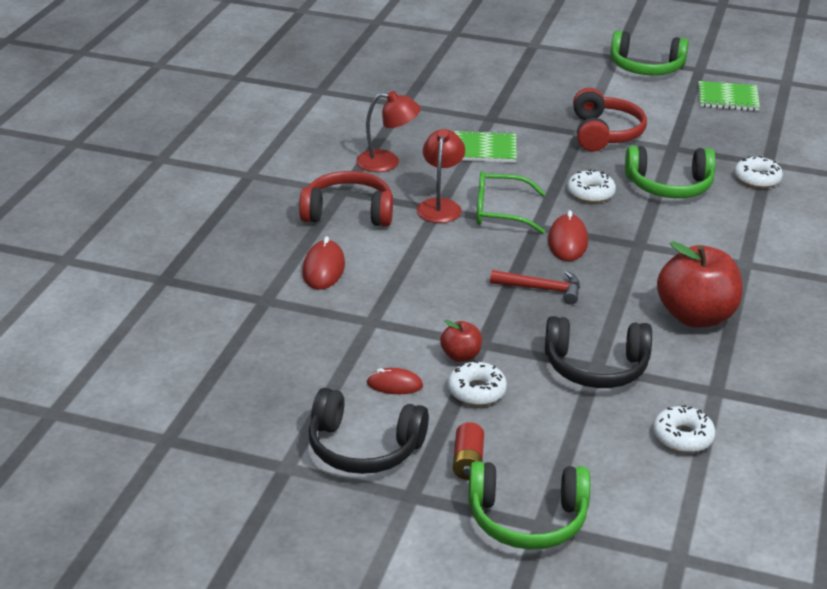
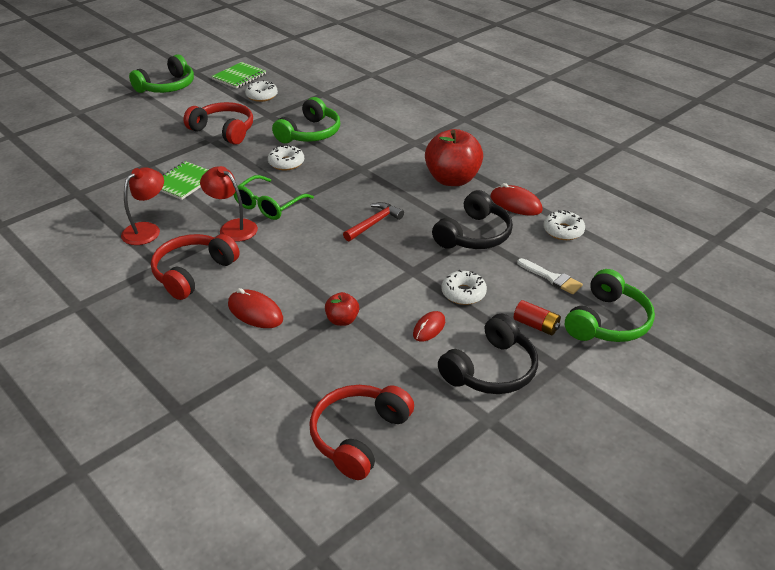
camera: 60 degrees left, 5 degrees up
red apple [440,320,482,362] -> red apple moved to [325,292,359,326]
red mouse [548,210,588,261] -> red mouse moved to [490,183,543,215]
white donut [734,156,783,188] -> white donut moved to [245,80,278,102]
none -> red headphones [309,385,414,480]
none -> white brush [517,258,583,294]

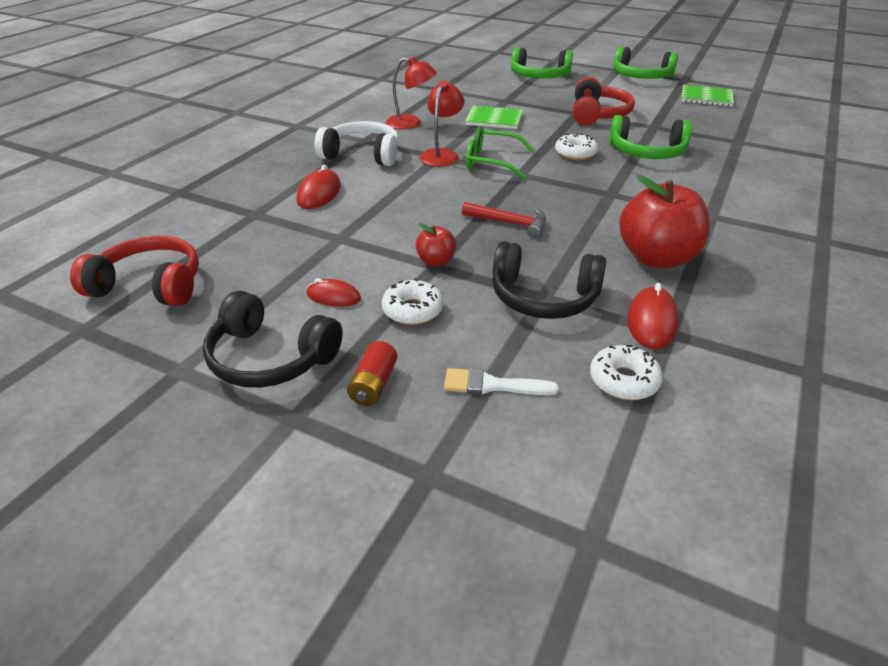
camera: 70 degrees right, 0 degrees up
red headphones [151,234,240,300] -> white headphones [315,121,399,166]
white donut [245,80,278,102] -> none
red apple [325,292,359,326] -> red apple moved to [415,223,457,266]
white brush [517,258,583,294] -> white brush turned 75 degrees clockwise [444,368,559,395]
green headphones [565,269,655,342] -> green headphones moved to [511,47,573,79]

